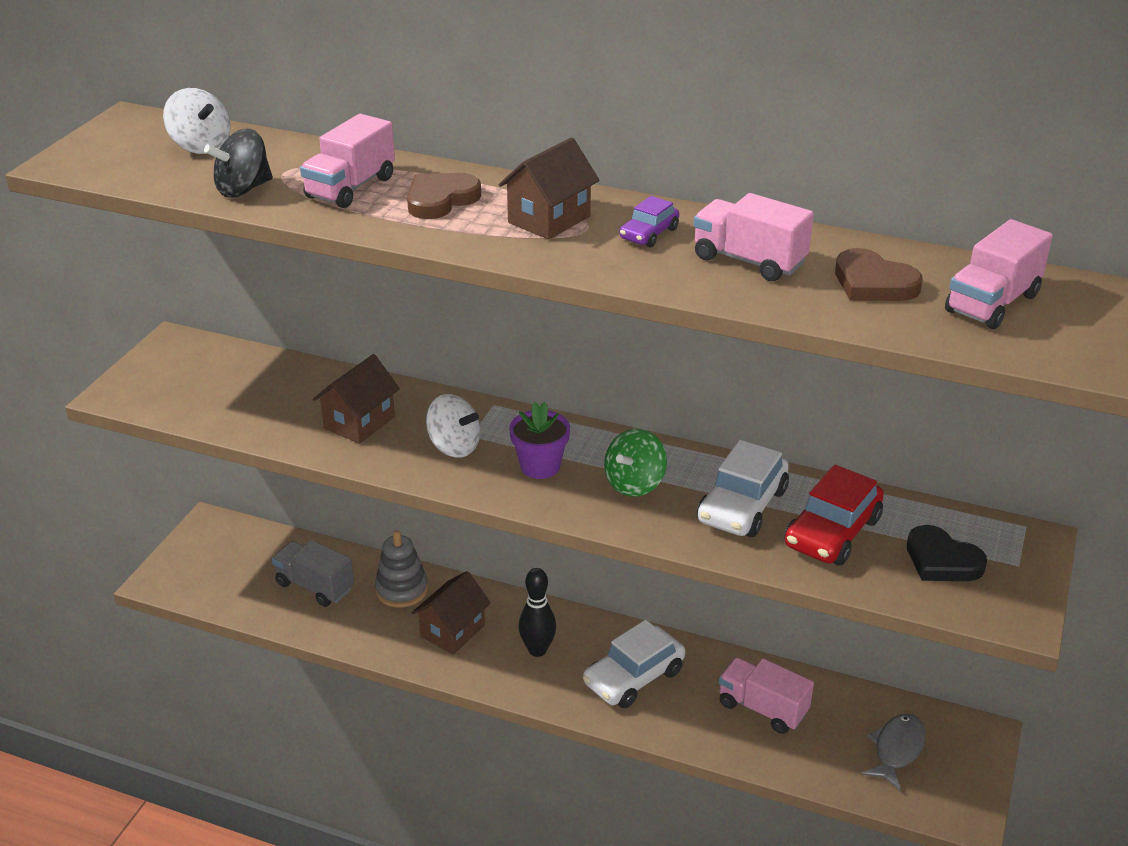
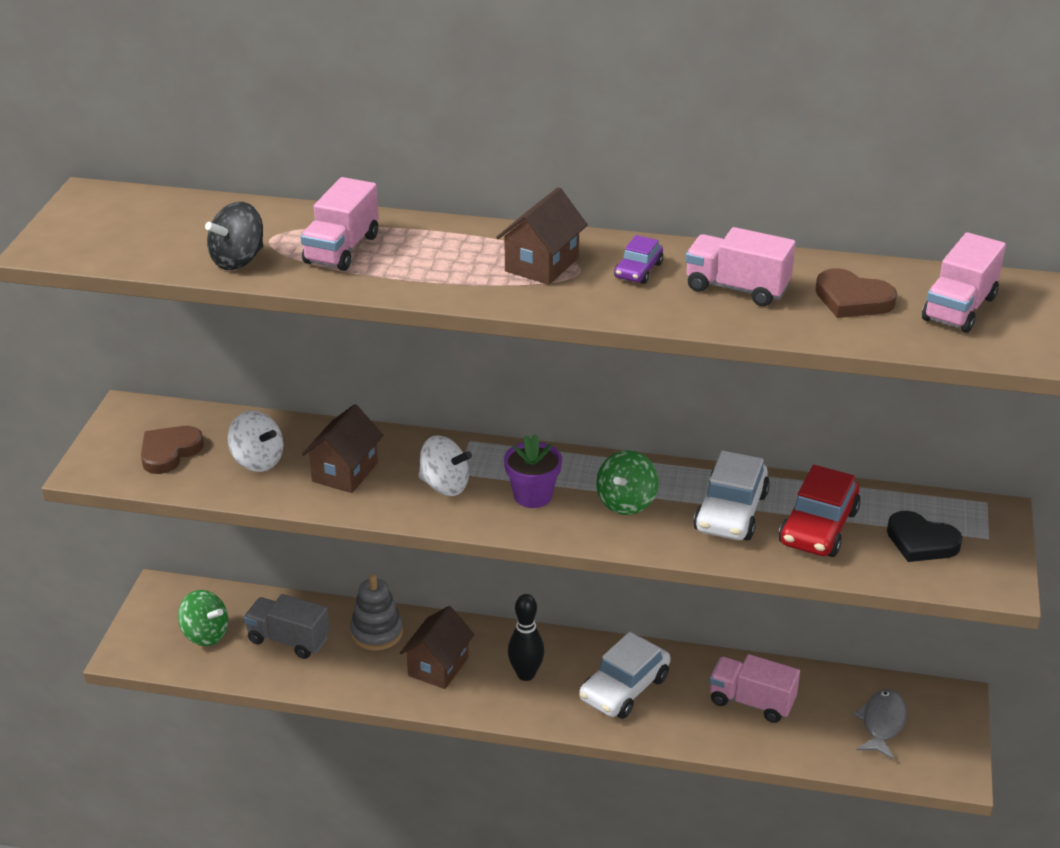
camera: 10 degrees left, 0 degrees up
white spinning top [163,88,231,154] -> white spinning top moved to [227,411,283,472]
brown heart [407,173,481,219] -> brown heart moved to [141,426,204,474]
none -> green spinning top [178,590,228,646]

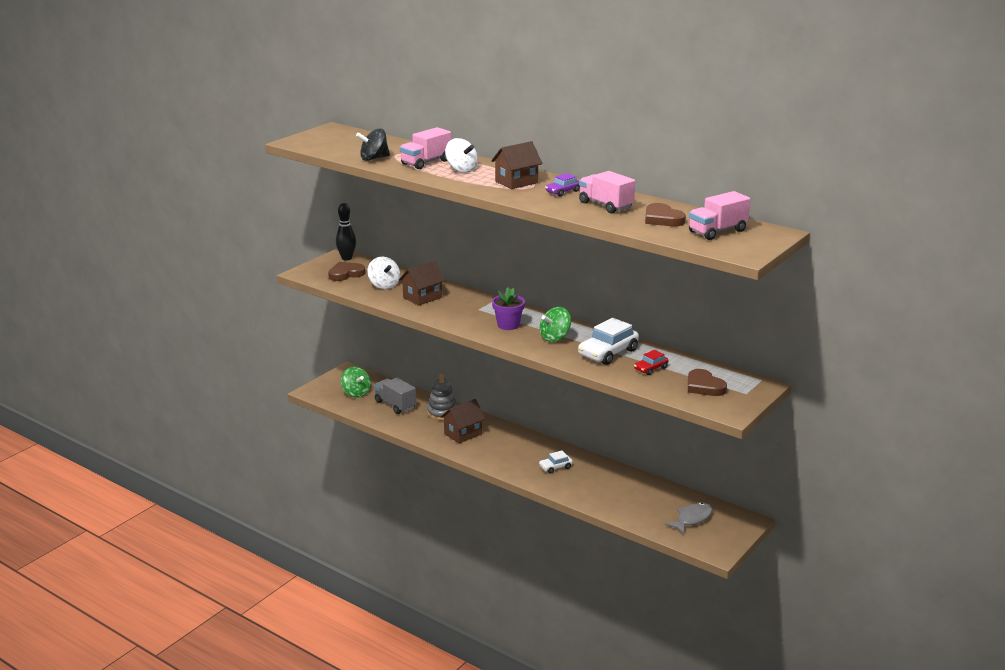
camera: 25 degrees right, 10 degrees down
white spinning top [418,435,472,496] -> white spinning top moved to [445,138,478,173]
black bowling pin [508,594,545,681] -> black bowling pin moved to [336,203,356,261]
white car [579,632,670,719] -> white car [539,451,573,474], size x0.53
pink truck [709,654,800,723] -> none
red car [779,465,861,557] -> red car [634,350,669,375], size x0.53
black heart [887,511,963,562] -> brown heart [688,369,727,396]

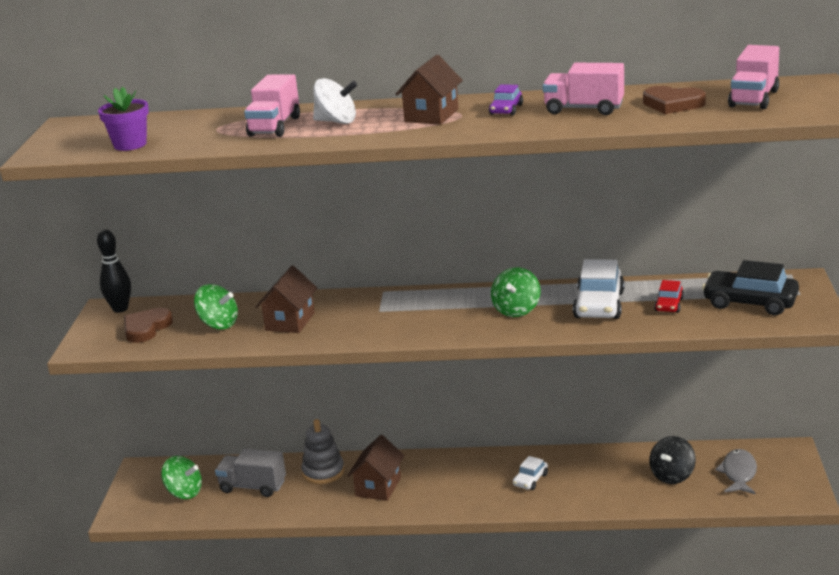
camera: 30 degrees left, 0 degrees up
black spinning top [356,128,390,161] -> black spinning top moved to [649,436,696,484]
white spinning top [367,257,400,289] -> green spinning top [194,284,238,330]
purple flower pot [492,288,525,330] -> purple flower pot moved to [98,87,149,151]
brown heart [688,369,727,396] -> black car [702,260,799,315]

